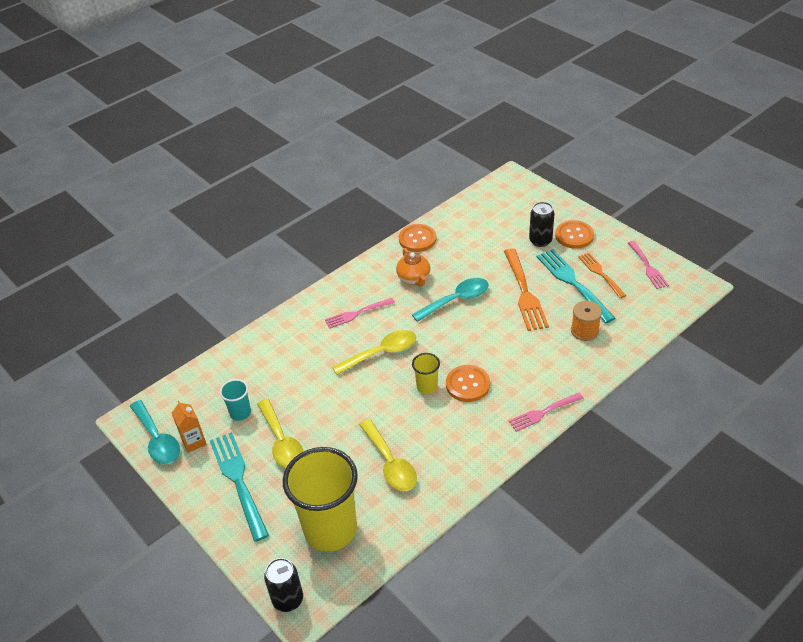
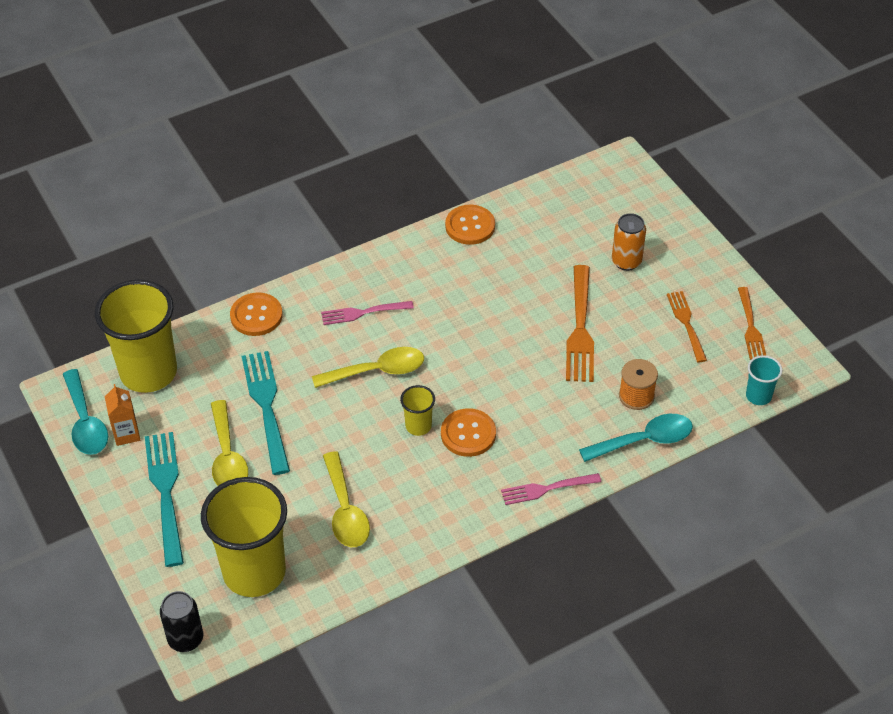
camera: 10 degrees right, 5 degrees up
turquoise cup [220,379,251,421] -> turquoise cup moved to [746,355,782,405]
orange teapot [396,248,430,287] -> none
turquoise spoon [412,278,489,322] -> turquoise spoon moved to [579,414,693,462]
black can [529,202,554,247] -> orange can [612,213,646,271]
turquoise fork [537,249,615,323] -> turquoise fork moved to [242,351,290,475]
orange button [555,220,594,249] -> orange button moved to [230,292,283,336]
pink fork [628,241,669,289] -> orange fork [738,287,766,360]
none -> yellow cup [95,280,177,393]

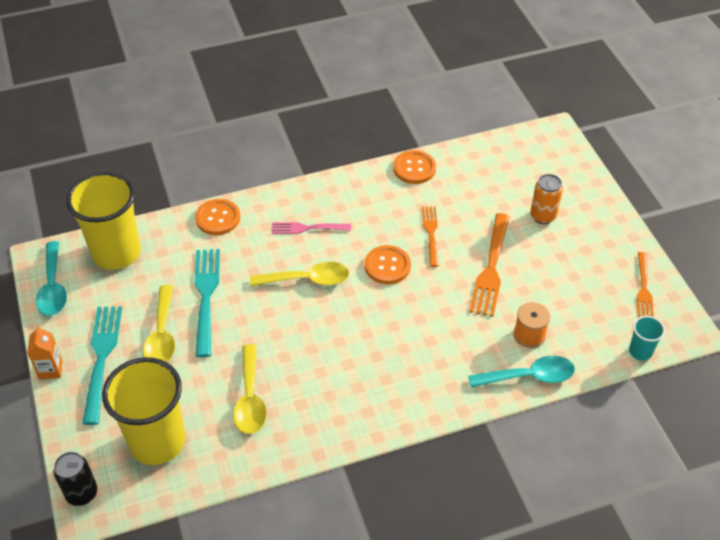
camera: 10 degrees right, 0 degrees up
orange carton [105,384,140,446] -> orange carton moved to [27,326,63,380]
yellow cup [400,385,435,436] -> none
orange button [441,408,496,457] -> orange button moved to [365,245,411,284]
pink fork [501,473,601,505] -> none
orange fork [667,291,707,362] -> orange fork moved to [422,206,439,267]

